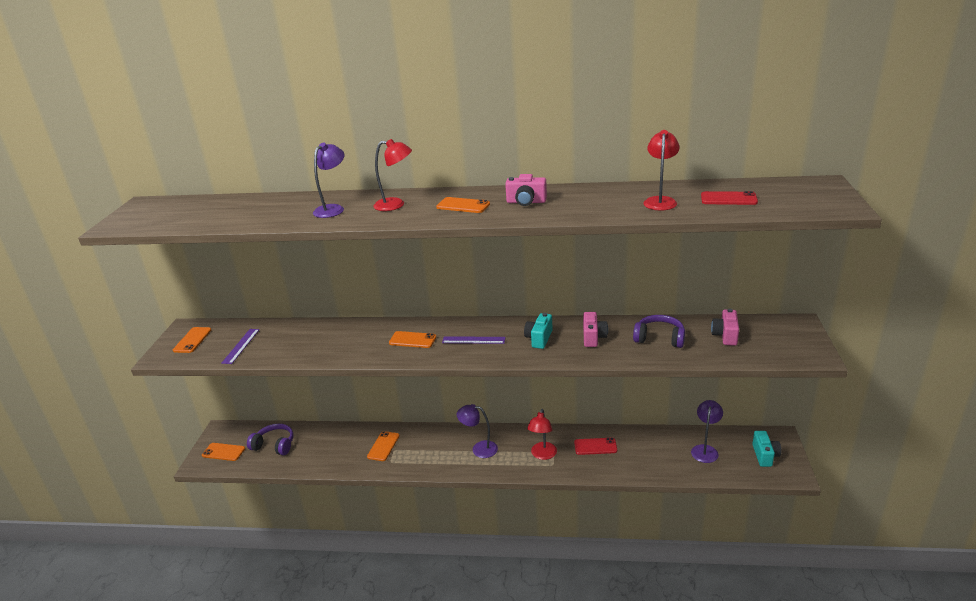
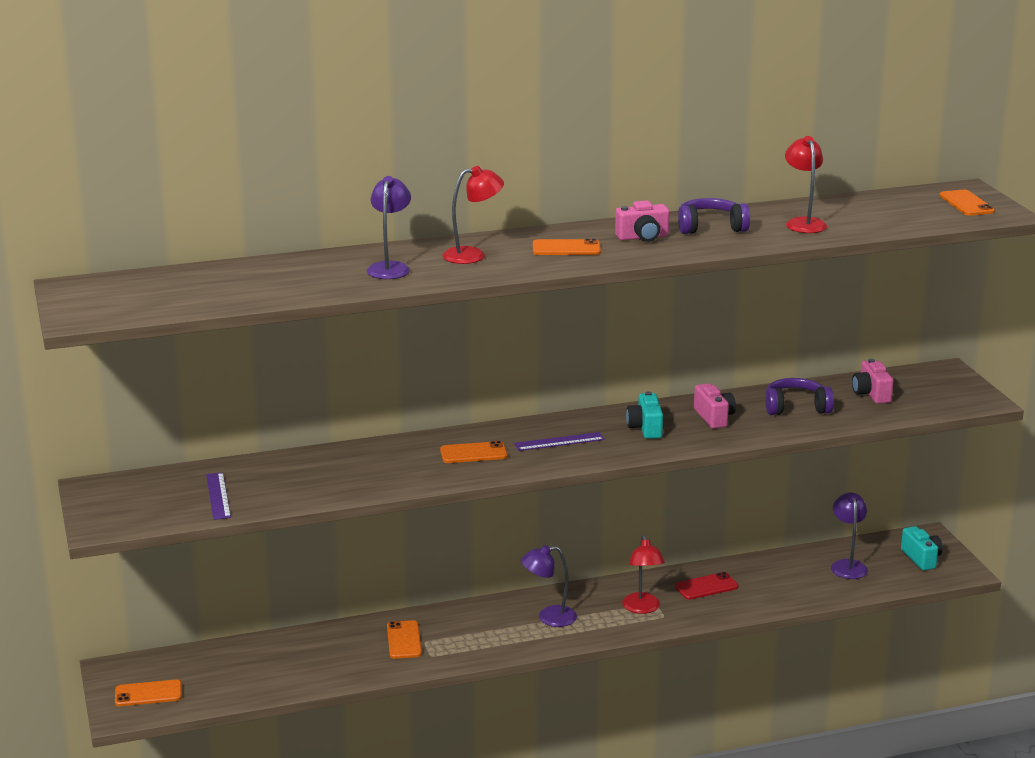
camera: 25 degrees left, 5 degrees down
orange phone [173,327,211,353] -> orange phone moved to [940,190,995,216]
purple headphones [247,424,294,455] -> purple headphones moved to [678,198,750,234]
red phone [701,191,758,205] -> none

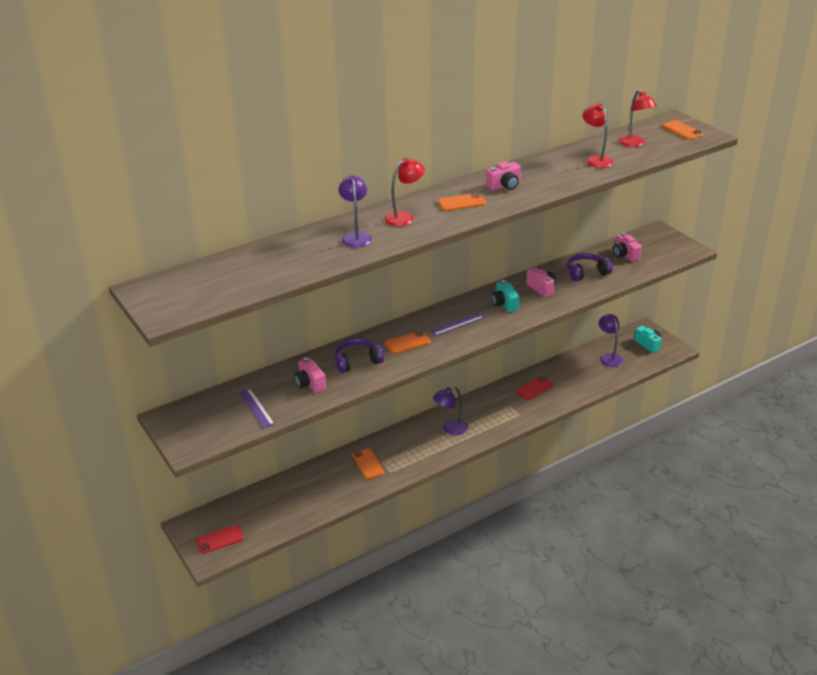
camera: 15 degrees left, 10 degrees up
orange phone [115,679,182,706] -> red phone [196,525,244,554]
red lamp [622,535,665,614] -> red lamp moved to [619,90,657,147]
purple headphones [678,198,750,234] -> purple headphones moved to [334,338,384,373]
none -> pink camera [294,357,326,393]

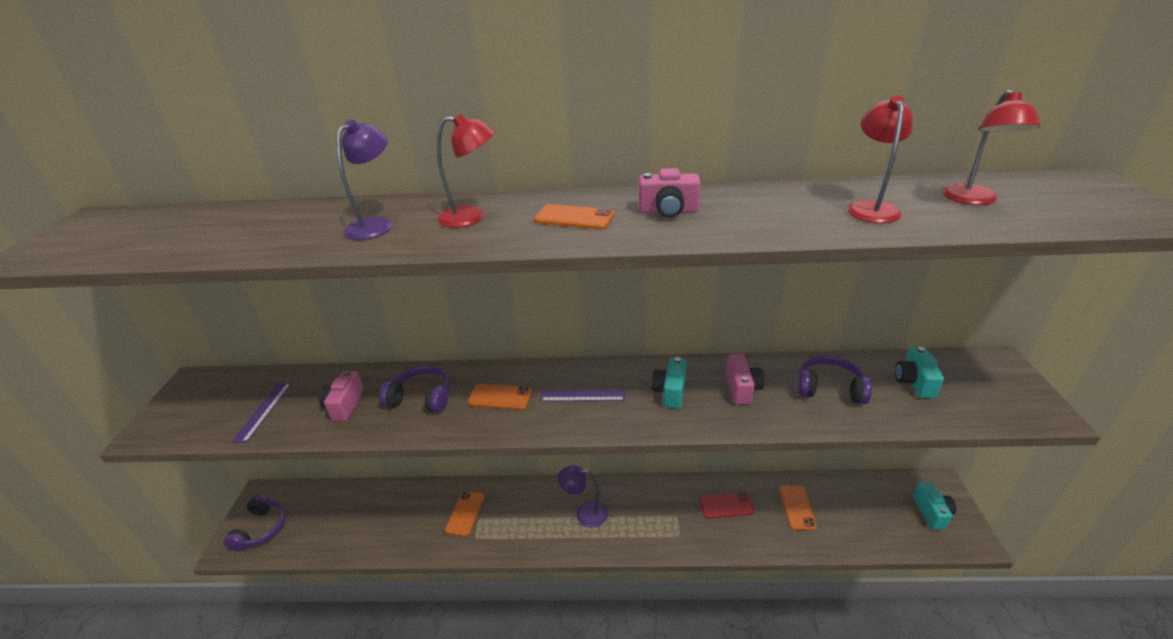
camera: 35 degrees right, 0 degrees up
red phone [196,525,244,554] -> purple headphones [223,495,286,551]
purple lamp [599,314,623,367] -> none
pink camera [613,233,642,262] -> turquoise camera [895,347,944,398]
orange phone [662,120,703,140] -> orange phone moved to [780,486,817,530]

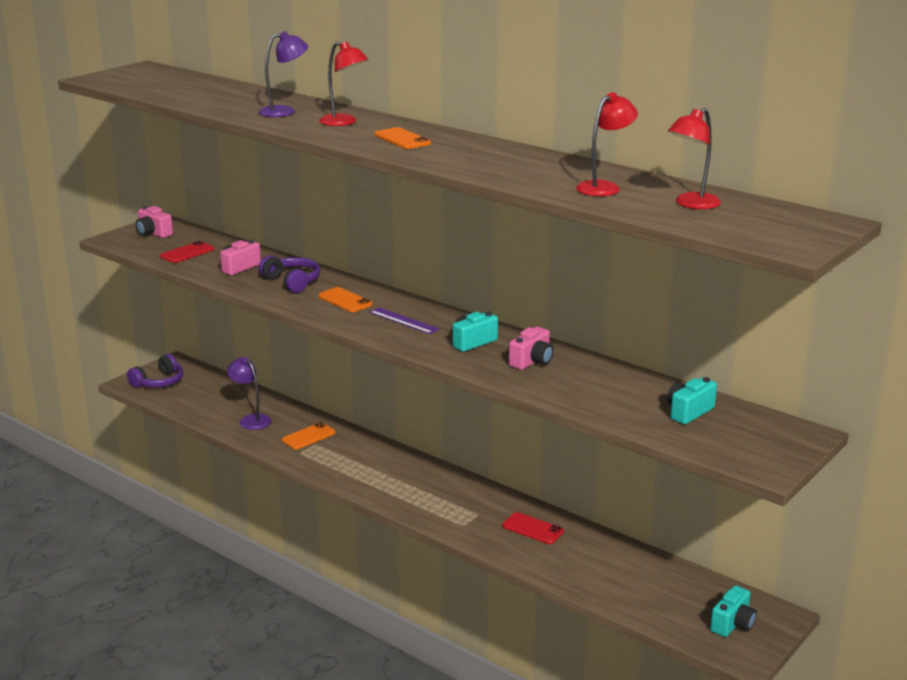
camera: 35 degrees right, 10 degrees down
purple ruler [232,383,292,443] -> red phone [160,241,214,263]
purple lamp [557,465,608,528] -> purple lamp moved to [227,357,271,430]
pink camera [639,168,701,218] -> pink camera moved to [136,206,173,238]
orange phone [780,486,817,530] -> none
purple headphones [797,355,872,404] -> none

